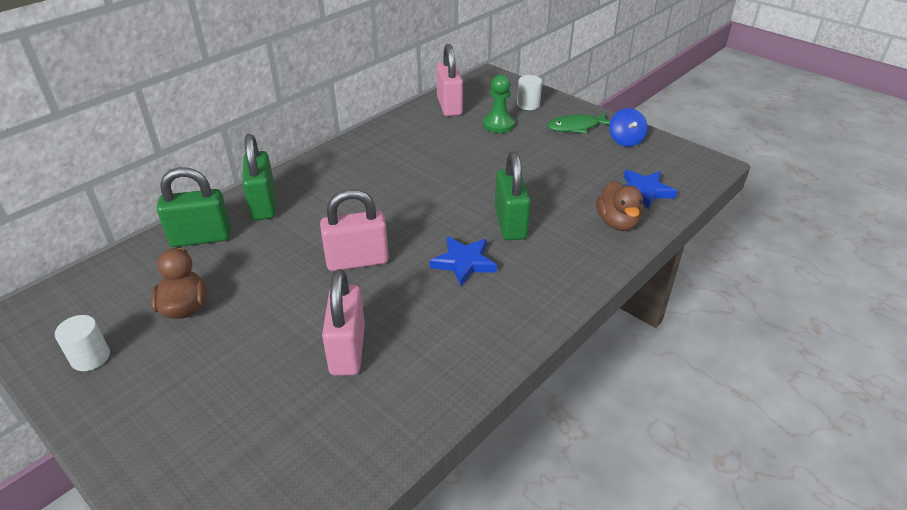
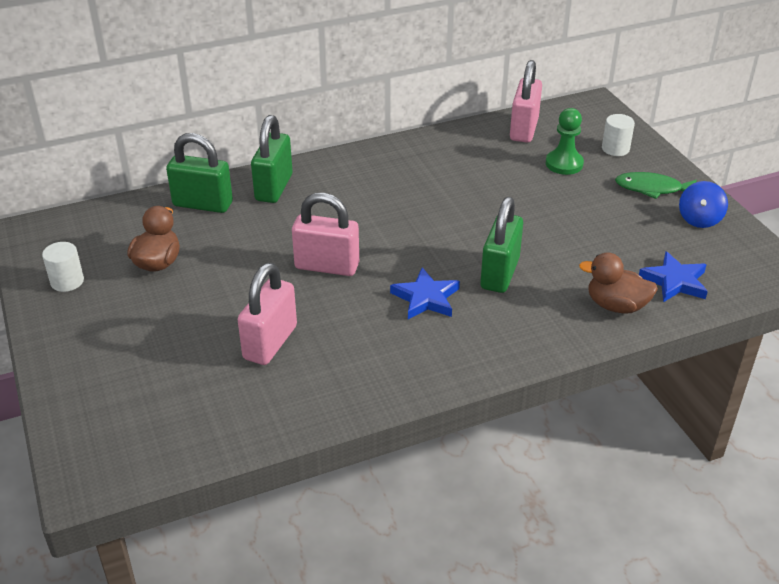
camera: 25 degrees right, 0 degrees up
brown duck [596,181,643,231] -> brown duck turned 90 degrees clockwise [579,252,658,314]

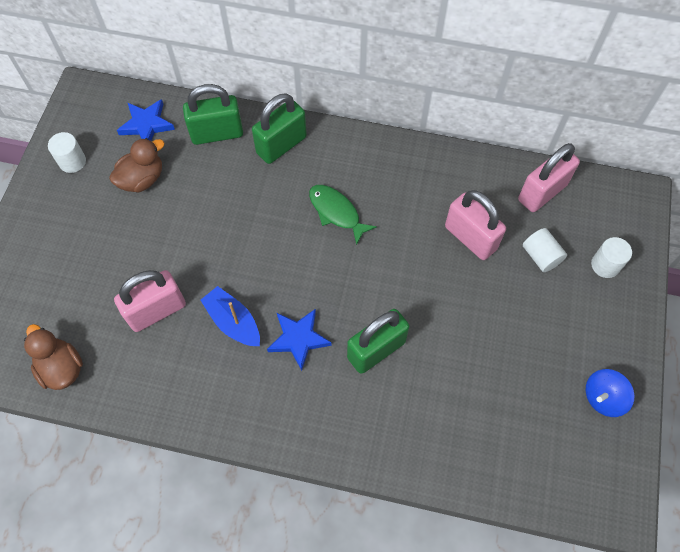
camera: 35 degrees right, 25 degrees up
green padlock [166,133,233,213] -> green padlock turned 60 degrees counterclockwise [183,84,243,145]
pink padlock [292,193,359,276] -> pink padlock moved to [445,190,506,260]
green pawn [546,108,584,175] -> white cylinder [523,228,567,272]
brown duck [579,252,658,314] -> brown duck moved to [24,324,83,390]
green fish [615,172,697,199] -> green fish moved to [309,185,377,245]
blue star [639,252,708,302] -> blue star moved to [117,99,175,141]
none -> blue boat [200,286,260,346]

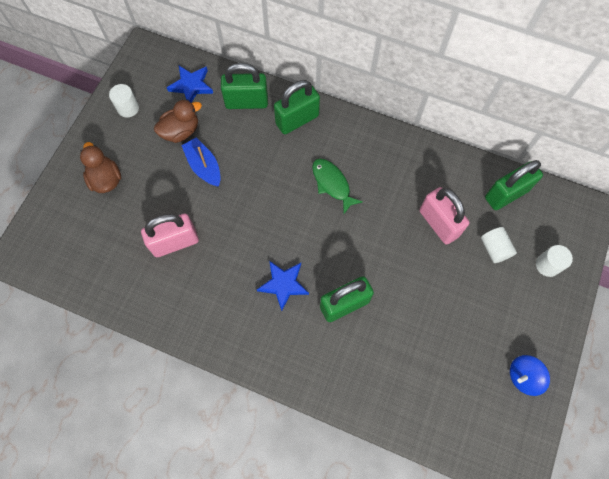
camera: 10 degrees right, 5 degrees up
brown duck [24,324,83,390] -> brown duck moved to [80,142,121,193]
blue boat [200,286,260,346] -> blue boat moved to [181,137,221,187]
pink padlock [518,143,580,212] -> green padlock [485,160,543,210]

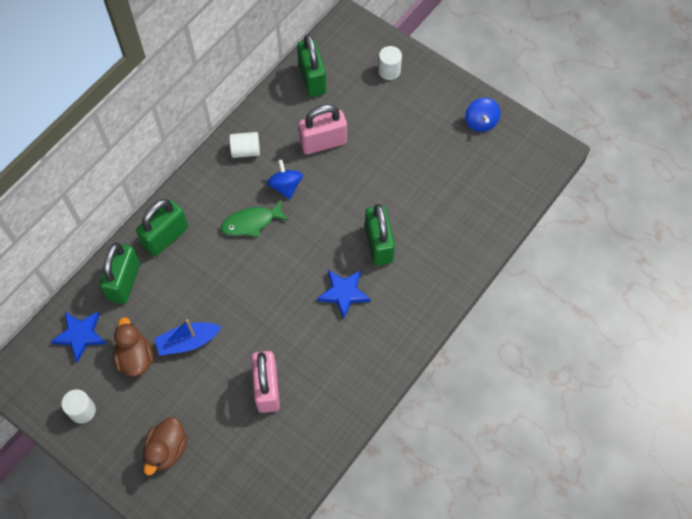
camera: 75 degrees left, 5 degrees down
brown duck [80,142,121,193] -> brown duck turned 60 degrees counterclockwise [143,417,188,475]
green padlock [274,80,320,134] -> green padlock turned 60 degrees clockwise [136,199,188,257]
white cylinder [481,227,517,263] -> white cylinder moved to [230,132,260,158]
none -> blue spinning top [267,159,303,199]

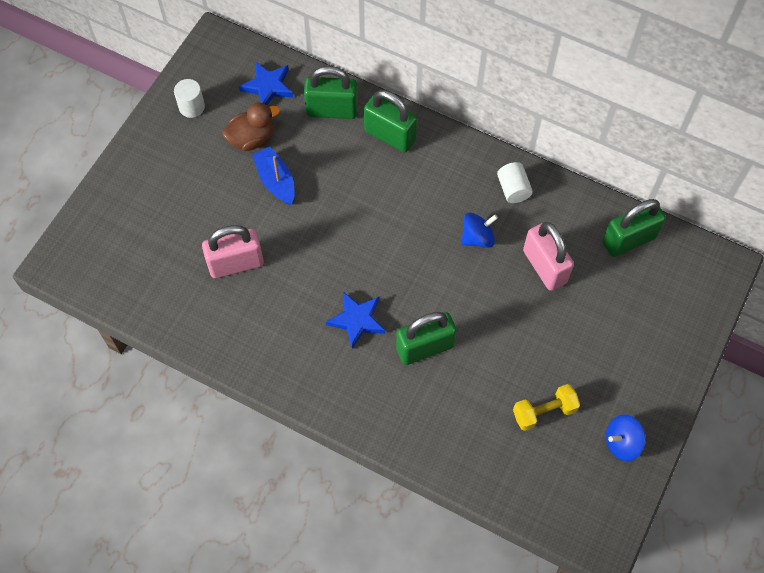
camera: 80 degrees right, 0 degrees up
brown duck [143,417,188,475] -> none
green fish [221,200,289,237] -> none
white cylinder [378,46,402,80] -> none
none -> yellow dumbbell [513,384,580,431]

